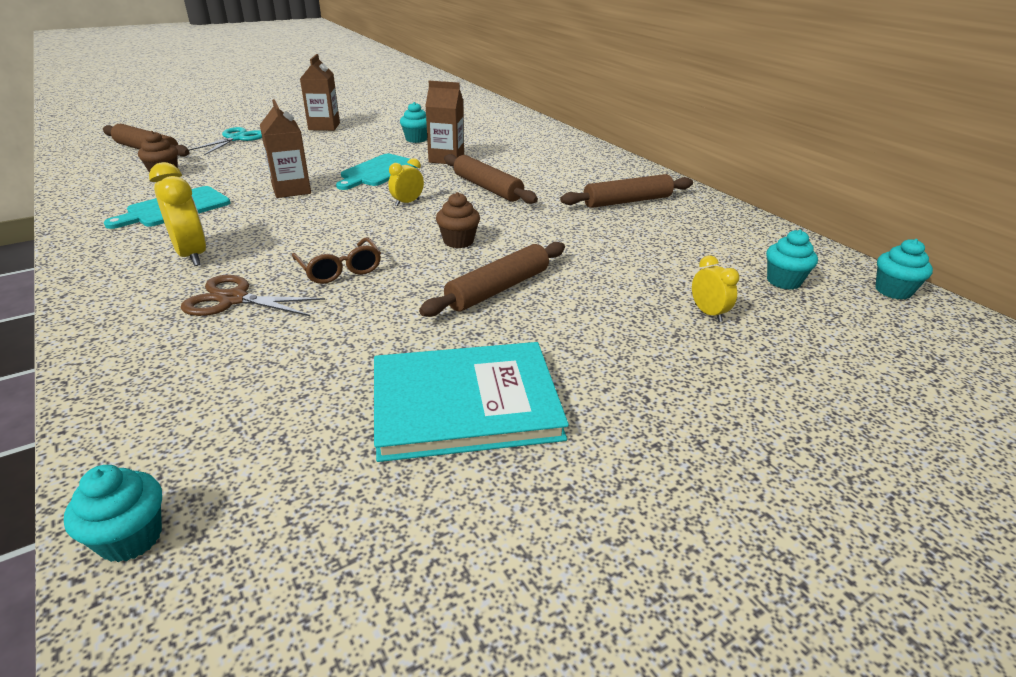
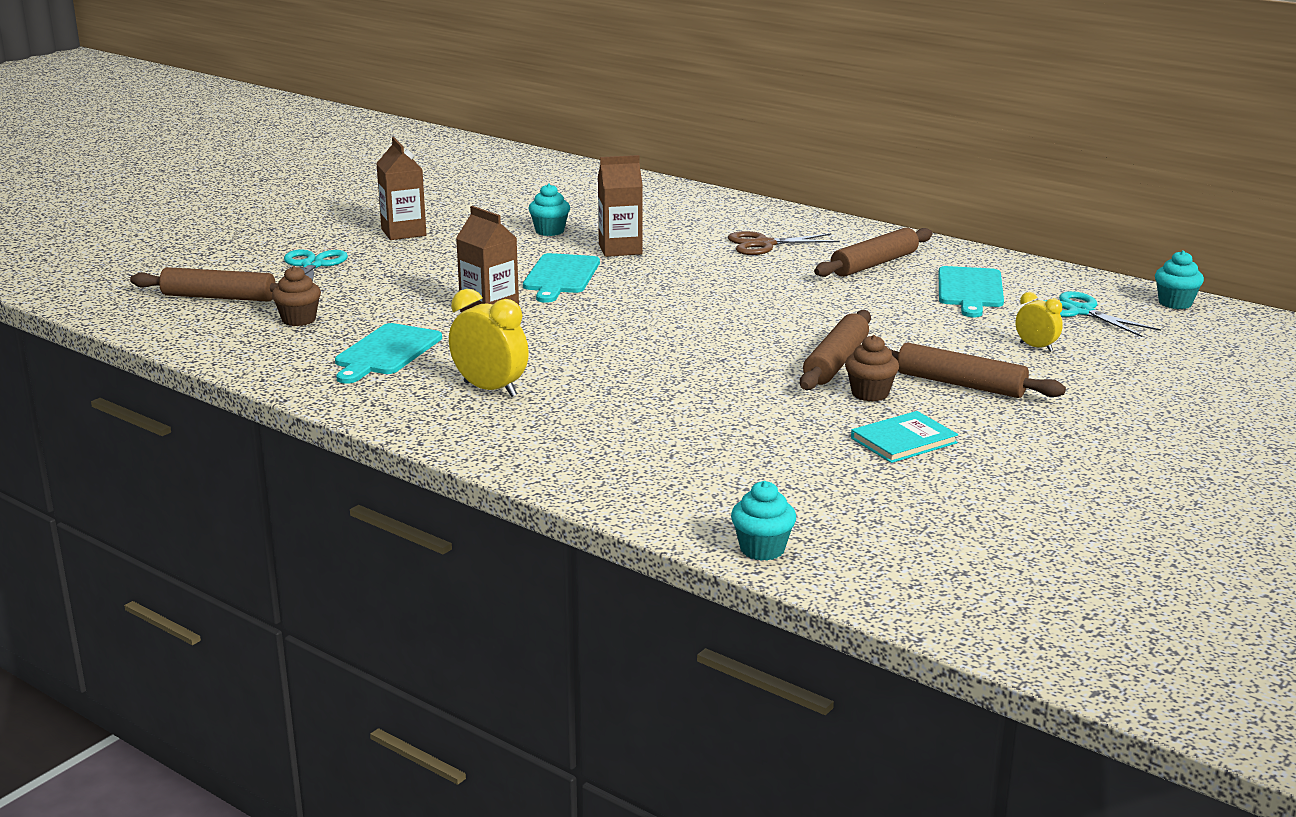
camera: 20 degrees left, 10 degrees down
brown scissors [180,275,325,316] -> brown scissors moved to [728,231,840,255]
brown glasses [292,238,381,284] -> none
turquoise book [374,342,569,462] -> turquoise book [851,411,958,463], size x0.54
yellow clock [388,158,424,206] -> none
brown cupcake [436,192,480,248] -> brown cupcake moved to [845,335,899,402]
brown rolling pin [444,154,538,204] -> brown rolling pin moved to [890,342,1066,398]
turquoise cupcake [766,230,818,290] -> turquoise scissors [1043,291,1161,337]
none -> turquoise cutting board [939,266,1004,317]

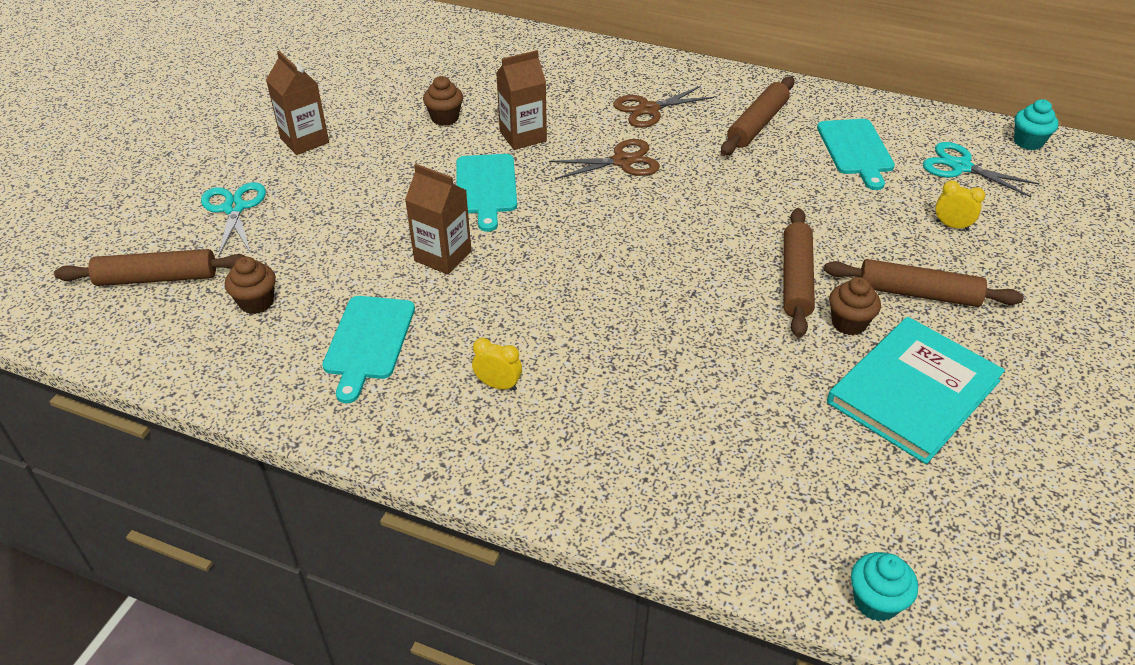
camera: 15 degrees left, 20 degrees up
yellow clock [449,289,529,397] -> yellow clock [472,338,522,391], size x0.58
turquoise cupcake [529,184,570,236] -> brown cupcake [423,76,463,126]
turquoise book [851,411,958,463] -> turquoise book [827,317,1005,464], size x1.84
none -> brown scissors [549,139,660,179]

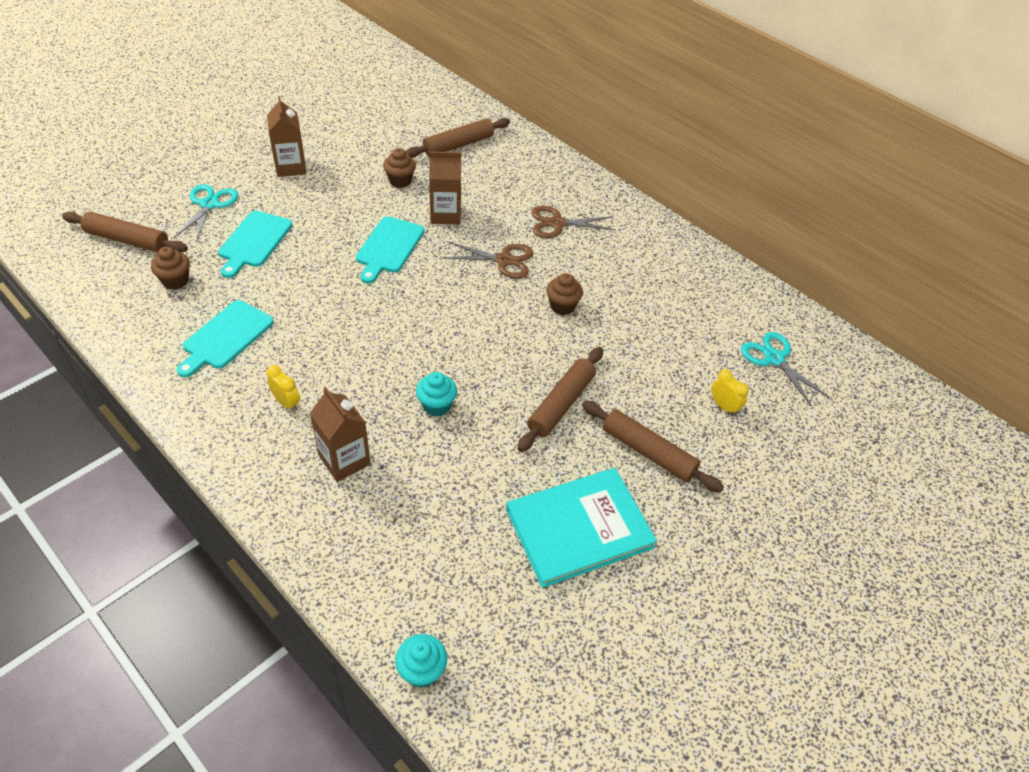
camera: 20 degrees right, 5 degrees up
brown carton [405,164,472,275] -> brown carton moved to [310,387,371,482]
brown rolling pin [721,76,794,155] -> brown rolling pin moved to [406,118,510,158]
turquoise cutting board [817,119,895,190] -> turquoise cutting board moved to [218,211,292,278]
brown cupcake [829,277,881,335] -> brown cupcake moved to [546,273,583,315]
turquoise cupcake [1014,99,1059,150] -> turquoise cupcake moved to [416,372,457,417]

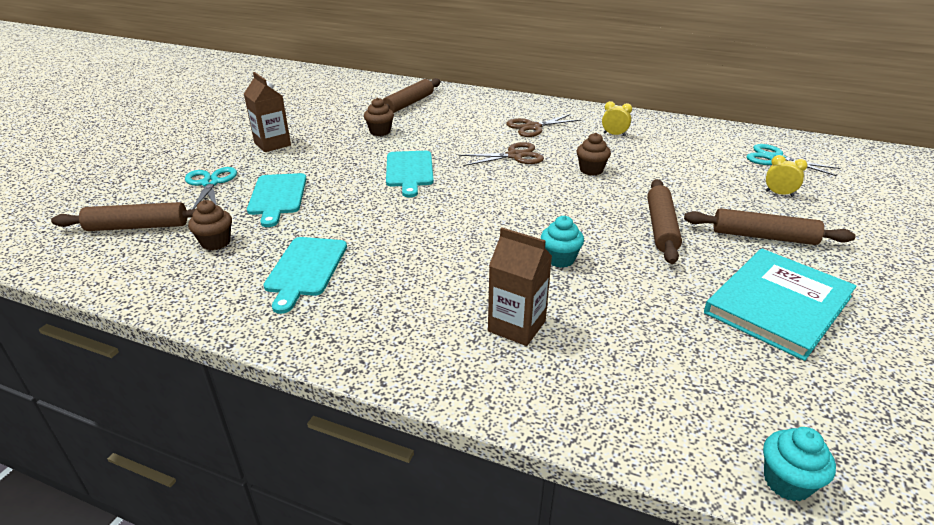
camera: 20 degrees left, 15 degrees down
yellow clock [267,365,300,411] -> yellow clock moved to [602,101,632,136]
brown carton [429,151,461,225] -> none

